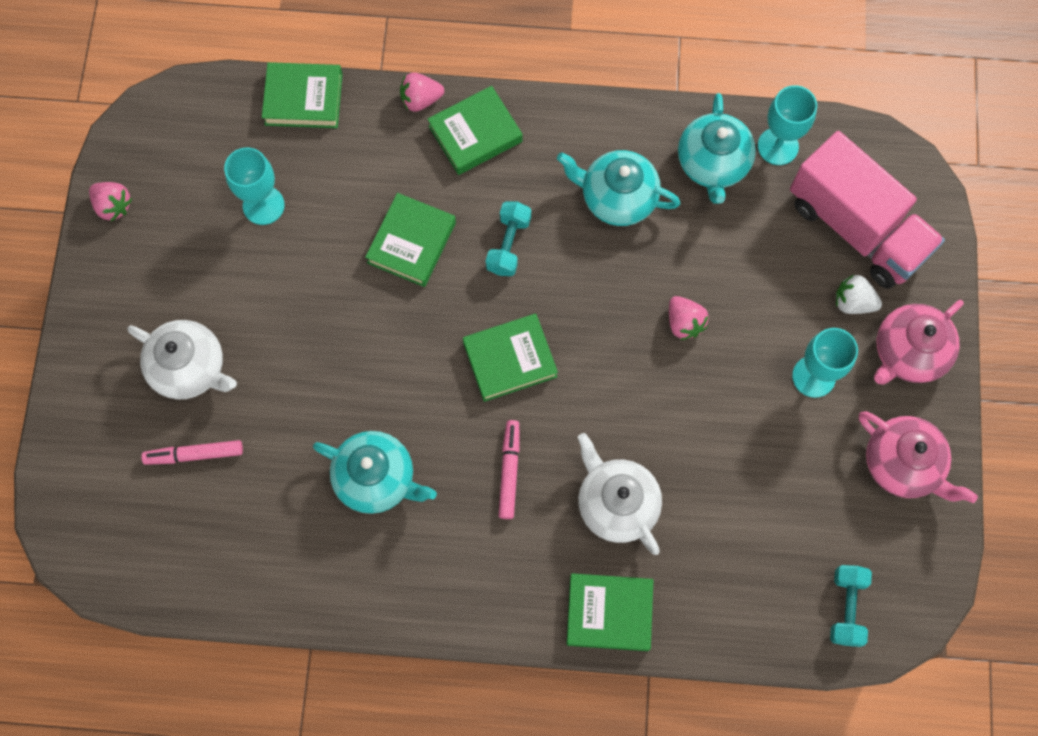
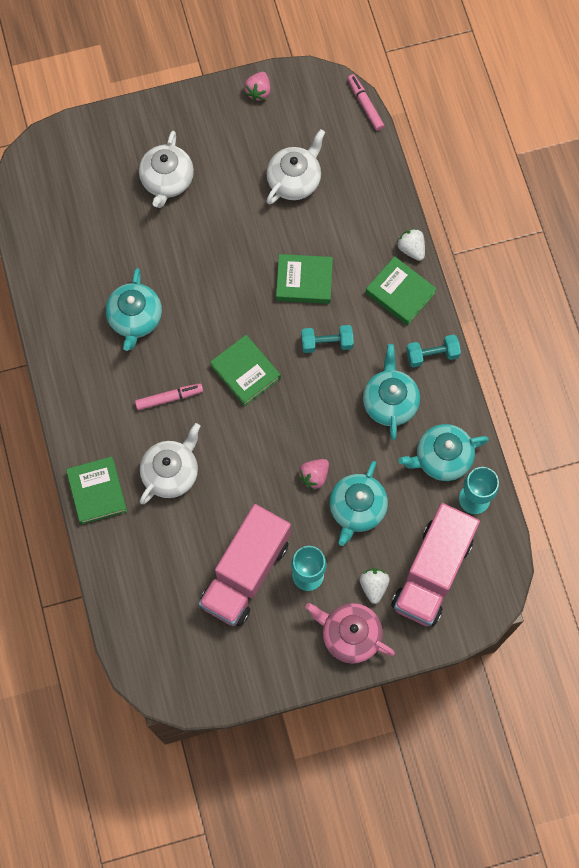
camera: 70 degrees right, 0 degrees up
pink marker [141,440,243,465] -> pink marker moved to [348,74,384,131]
turquoise goblet [224,148,285,225] -> white teapot [266,129,325,205]
green book [262,62,343,128] -> none
pink strawberry [400,73,444,112] -> white strawberry [397,229,425,261]
turquoise dumbbell [830,565,872,647] -> turquoise dumbbell moved to [406,335,461,367]
pink teapot [859,411,978,503] -> none
none -> pink truck [199,504,291,626]
none -> turquoise teapot [329,461,388,546]

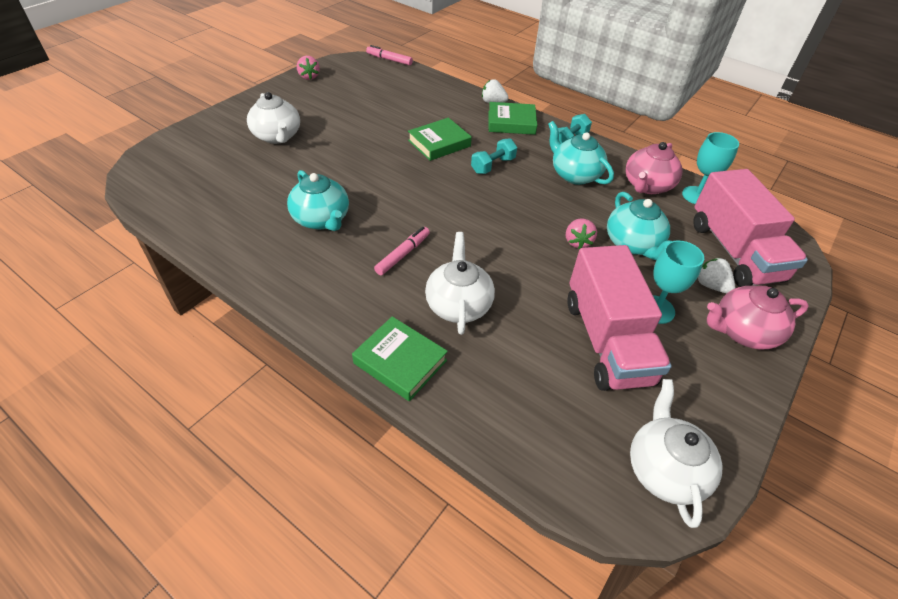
camera: 40 degrees left, 25 degrees down
green book [210,335,281,406] -> none
white teapot [266,129,325,205] -> white teapot moved to [630,379,722,528]
turquoise teapot [399,424,489,481] -> pink teapot [625,142,682,194]

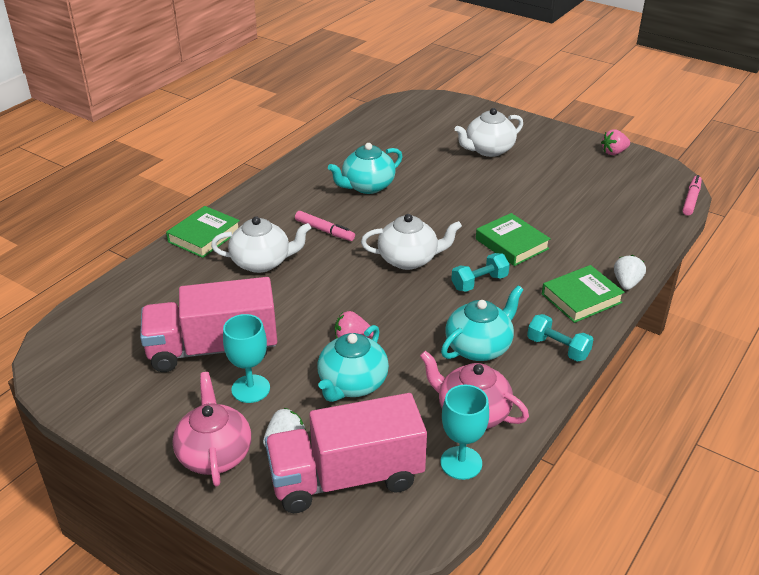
camera: 90 degrees right, 10 degrees down
turquoise dumbbell [471,138,517,174] -> turquoise dumbbell turned 75 degrees counterclockwise [451,253,510,292]
green book [489,102,537,135] -> green book turned 60 degrees clockwise [542,265,625,323]
turquoise teapot [607,192,671,260] -> turquoise teapot turned 45 degrees counterclockwise [317,325,389,402]
white teapot [630,379,722,528] -> white teapot moved to [361,214,462,270]

